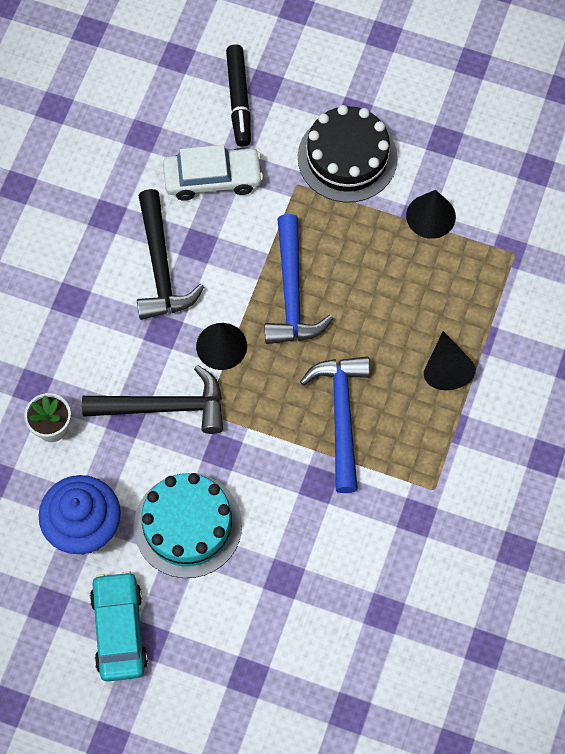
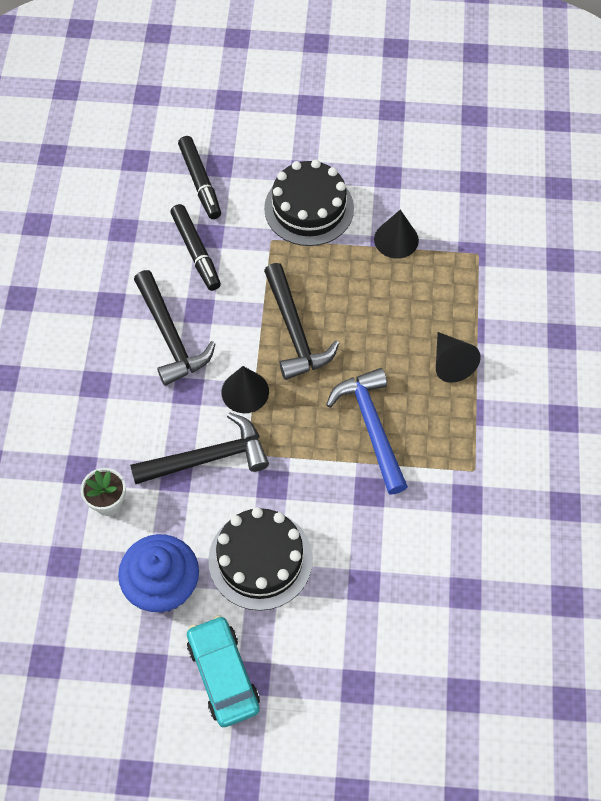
camera: 15 degrees left, 5 degrees down
turquoise cake [134,473,242,578] -> black cake [208,507,313,611]
white car [163,145,263,201] -> black marker [170,204,221,291]
blue hammer [264,214,333,344] -> black hammer [264,263,339,380]

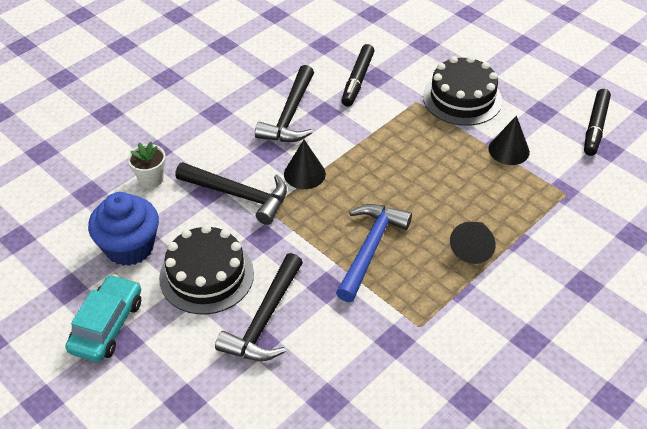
camera: 40 degrees right, 15 degrees down
black marker [178,136,221,219] -> black marker moved to [584,89,611,156]
black hammer [264,263,339,380] -> black hammer moved to [215,253,303,361]

